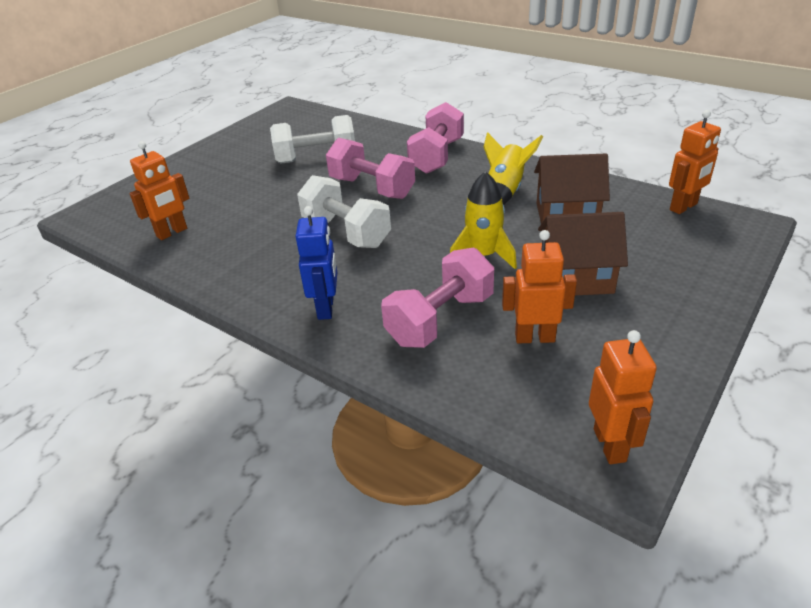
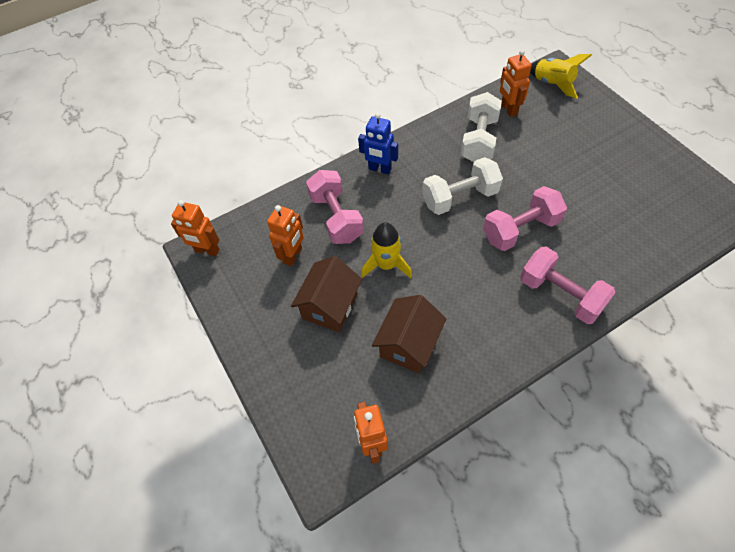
camera: 115 degrees right, 20 degrees up
white dumbbell [270,115,355,164] -> white dumbbell moved to [461,92,502,162]
yellow rocket [484,132,543,205] -> yellow rocket moved to [530,54,592,99]

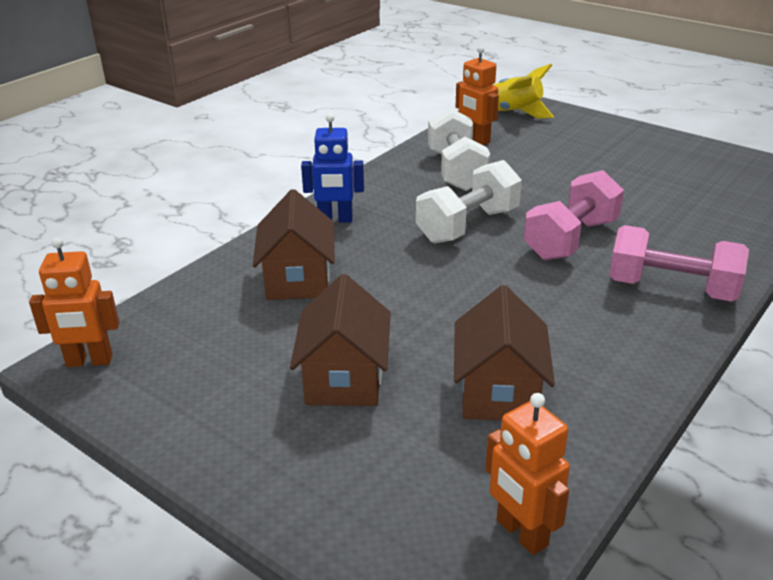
camera: 25 degrees left, 25 degrees down
orange robot [267,205,304,266] -> none
pink dumbbell [306,170,364,244] -> brown house [252,189,335,300]
yellow rocket [361,222,412,278] -> none

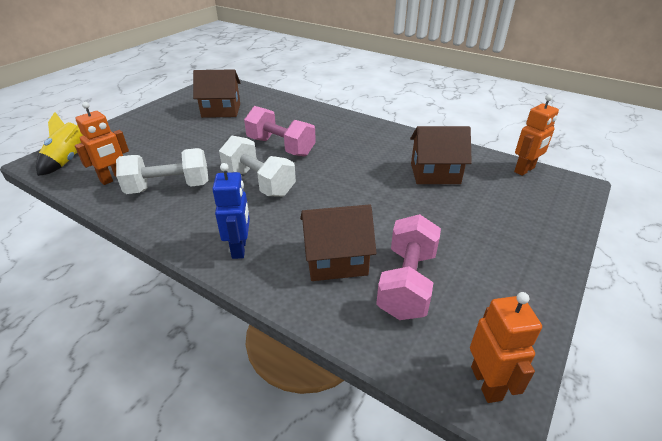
camera: 95 degrees left, 5 degrees up
brown house [290,274,391,406] -> brown house moved to [193,69,240,118]
pink dumbbell [609,225,749,302] -> pink dumbbell moved to [376,214,441,320]

